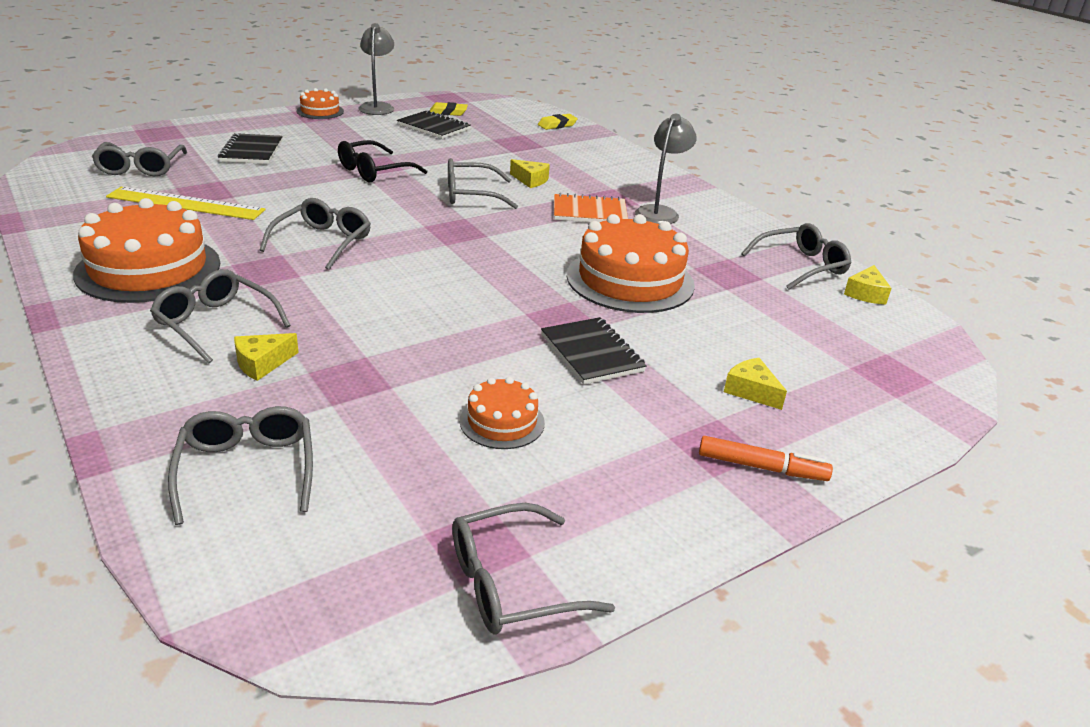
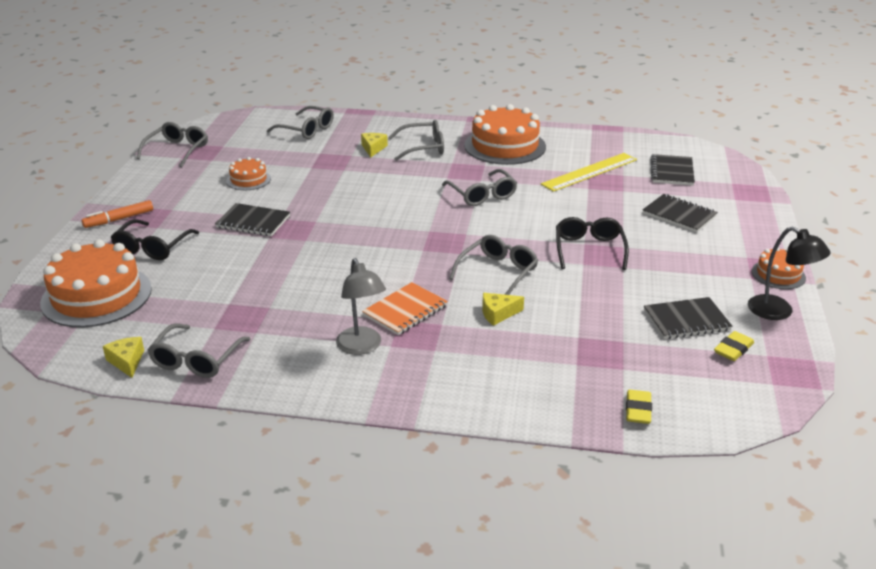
camera: 135 degrees right, 0 degrees up
grey glasses [91,142,187,176] -> black notebook [650,154,695,186]
grey lamp [358,23,394,115] -> black lamp [748,227,831,320]
orange cake [567,214,695,313] -> orange cake moved to [40,239,152,327]
yellow cheese [724,358,787,410] -> black glasses [111,219,199,260]

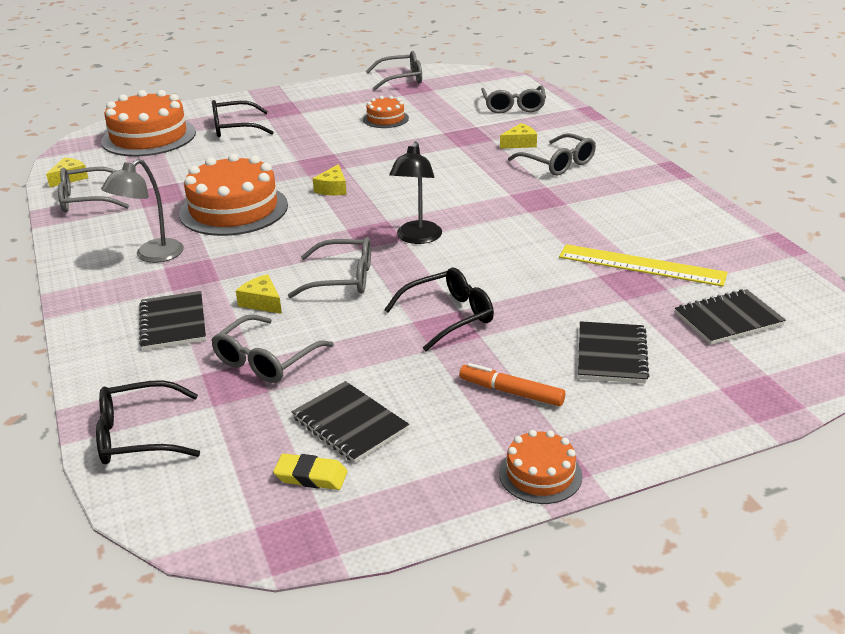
camera: 60 degrees right, 0 degrees up
orange marker [82,200,153,228] -> orange marker moved to [459,363,565,406]
black notebook [215,203,290,236] -> black notebook moved to [139,291,206,350]
orange notebook [362,282,448,335] -> none
grey glasses [442,169,517,206] -> grey glasses moved to [211,314,334,383]
orange cake [464,104,546,165] -> orange cake moved to [179,154,288,236]
yellow eraser [626,390,652,424] -> black glasses [96,380,200,464]
black lamp [748,227,831,320] -> black lamp moved to [389,141,442,244]
none -> yellow cheese [313,164,347,195]

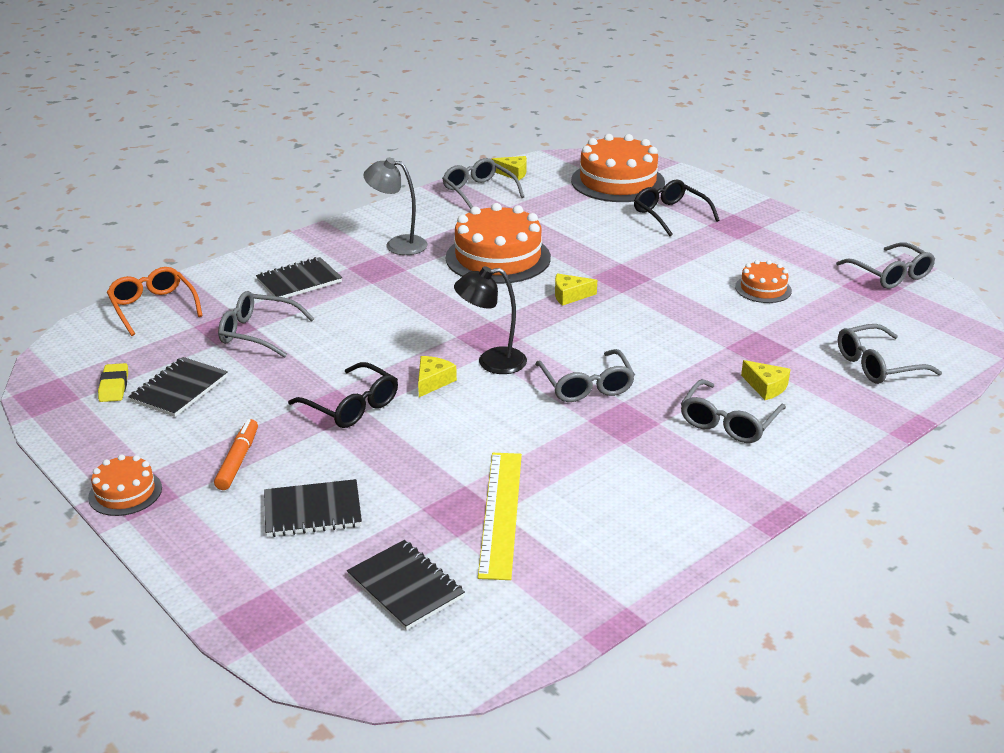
camera: 70 degrees right, 0 degrees up
black glasses [96,380,200,464] -> orange glasses [107,267,203,336]
yellow cheese [236,274,282,314] -> yellow cheese moved to [418,356,457,397]
grey glasses [288,237,371,298] -> grey glasses moved to [535,349,635,402]

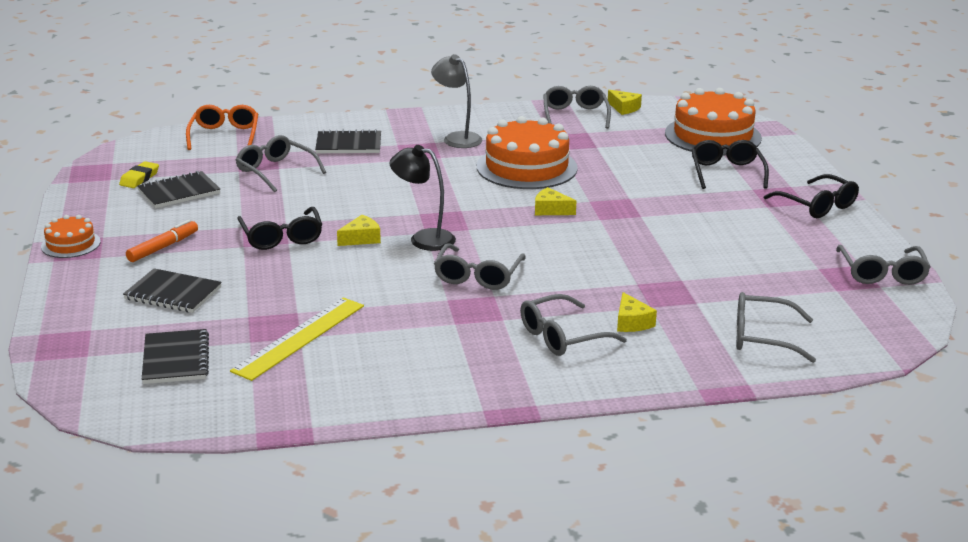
camera: 30 degrees right, 5 degrees down
orange cake [735,260,792,303] -> none
none -> black glasses [764,174,859,218]

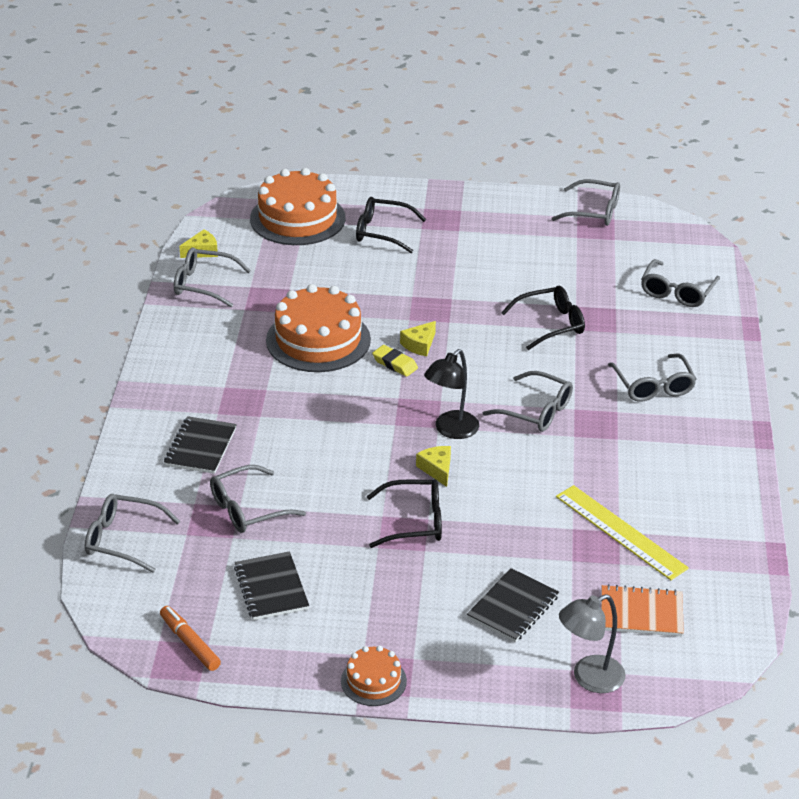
camera: 75 degrees left, 10 degrees up
yellow eraser [119,161,159,188] -> yellow eraser moved to [372,345,418,377]
orange marker [126,220,198,262] -> orange marker moved to [160,606,221,671]
black notebook [142,329,209,384] -> orange notebook [601,584,684,636]
orange glasses [186,105,258,150] -> grey glasses [85,494,180,573]
grey lamp [431,54,482,148] -> grey lamp moved to [559,594,626,693]
yellow cheese [617,292,657,332] -> none
black glasses [764,174,859,218] -> black glasses moved to [501,286,585,350]

